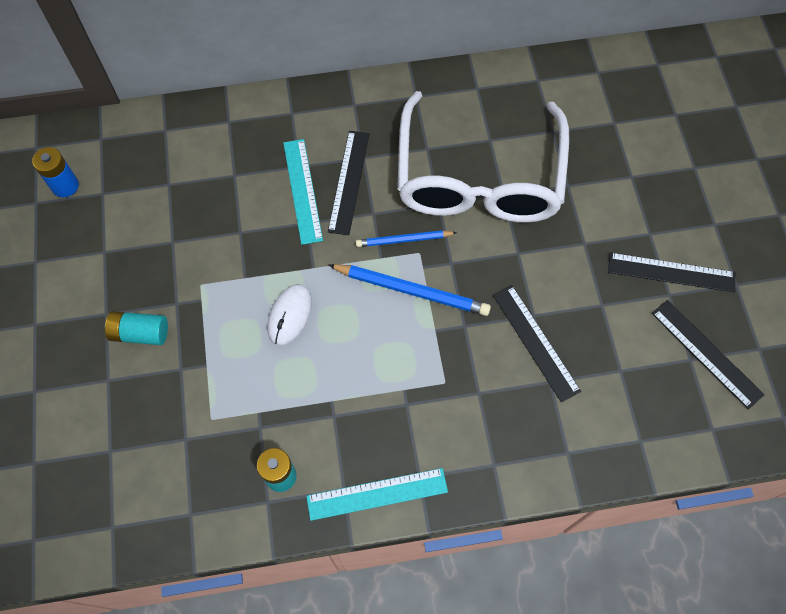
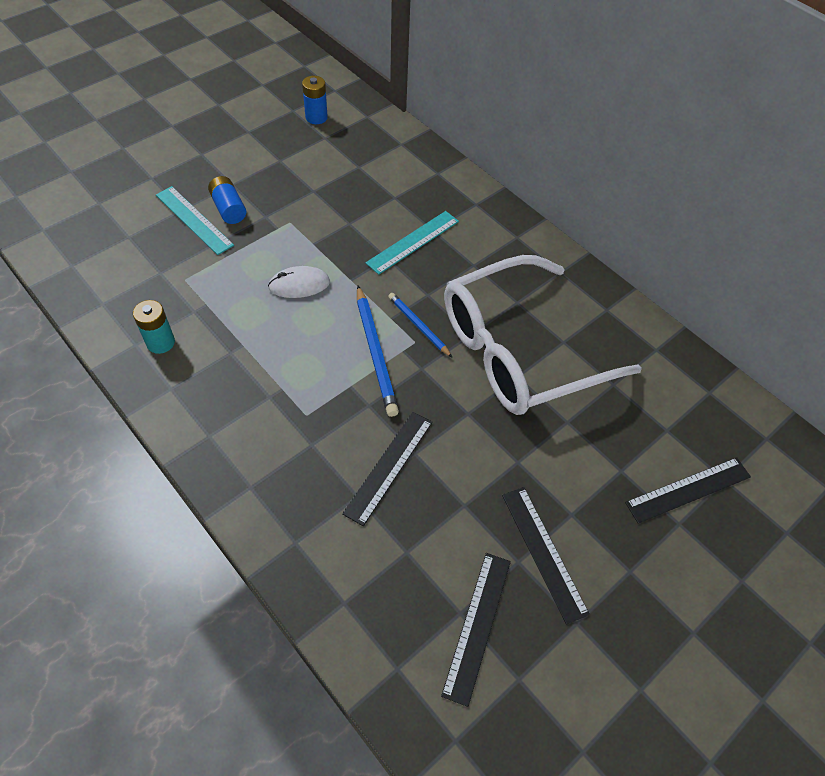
camera: 55 degrees right, 10 degrees down
turquoise battery [105,311,168,345] -> blue battery [208,176,246,224]
turquoise ruler [306,468,448,521] -> turquoise ruler moved to [156,186,234,255]
black ruler [328,131,369,235] -> black ruler moved to [625,457,751,524]

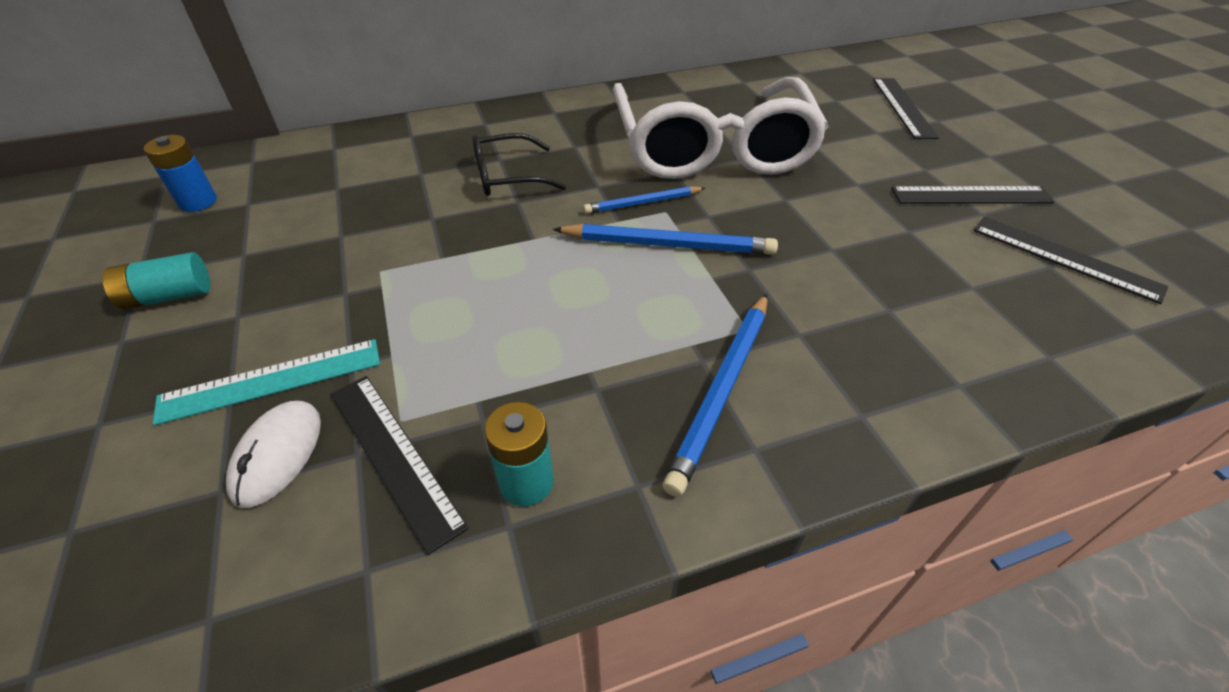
camera: 65 degrees left, 10 degrees down
blue battery [208,176,246,224] -> none
white mouse [268,266,330,298] -> white mouse moved to [226,401,321,508]
black ruler [342,412,433,526] -> black ruler moved to [330,376,469,555]
turquoise ruler [366,211,459,275] -> black glasses [473,133,566,196]
none -> turquoise battery [102,252,210,309]
none -> blue pencil [663,293,768,497]

